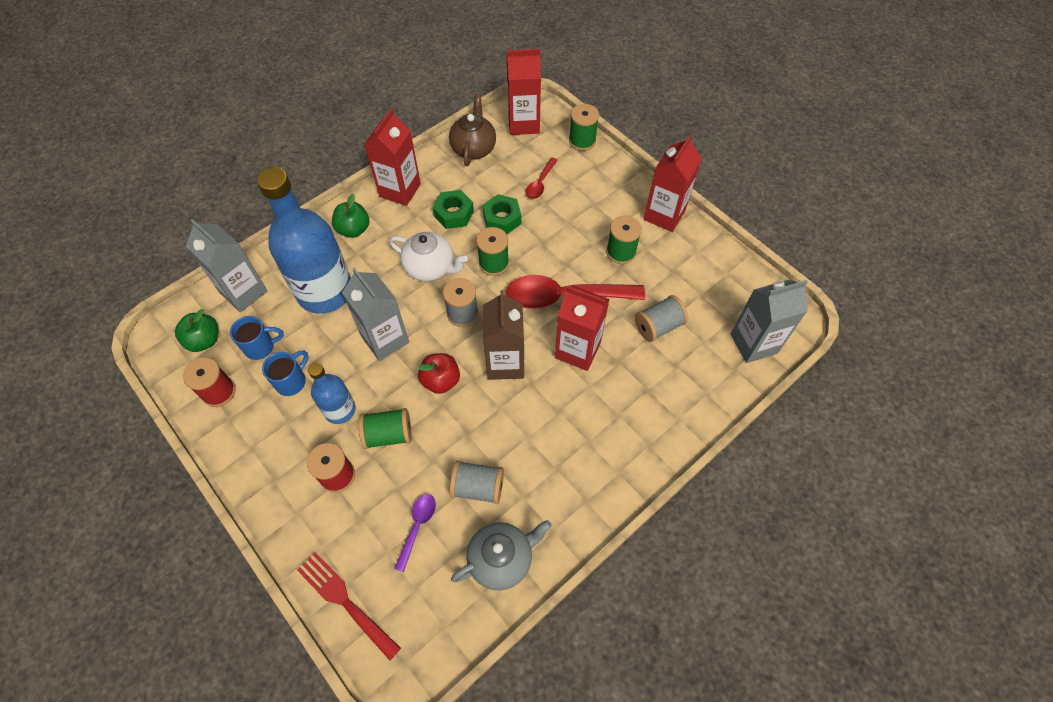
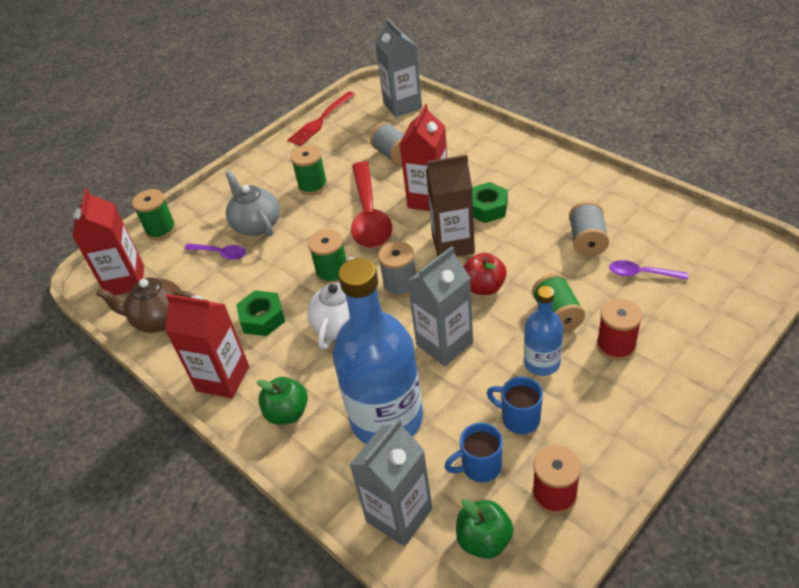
camera: 90 degrees left, 15 degrees down
blue mug [230,316,284,360] -> blue mug turned 90 degrees counterclockwise [444,423,503,482]
red fork [297,552,401,660] -> red fork moved to [287,91,355,146]
grey teapot [451,520,552,590] -> grey teapot moved to [226,171,280,236]
green nut [483,194,521,234] -> green nut moved to [472,182,508,223]
red spoon [525,157,558,199] -> purple spoon [184,244,246,260]
red carton [644,135,702,232] -> none

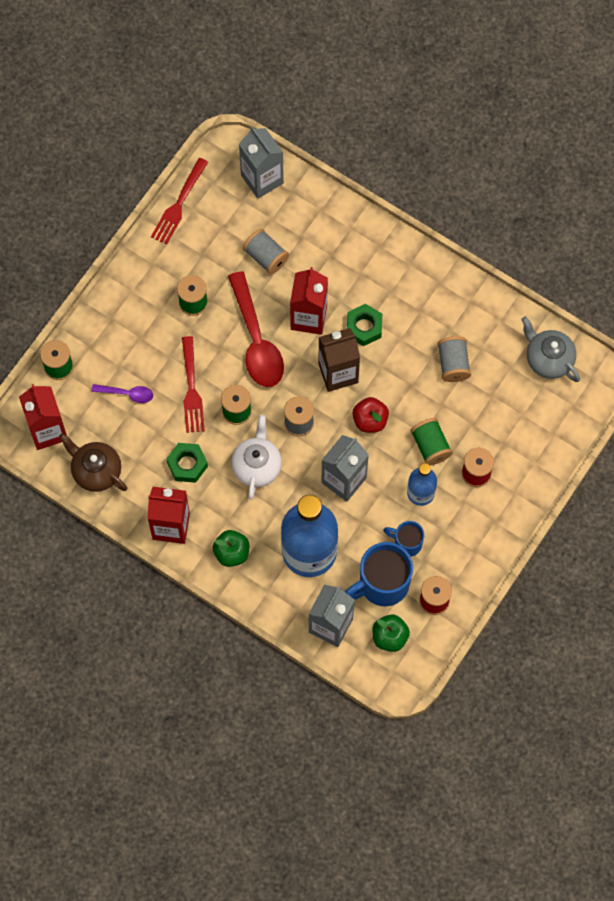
camera: 15 degrees left, 25 degrees up
brown teapot [96,277,196,333] -> brown teapot turned 45 degrees clockwise [59,433,127,492]
grey teapot [226,171,280,236] -> grey teapot moved to [521,316,580,382]
blue mug [444,423,503,482] -> blue mug [345,542,413,606], size x1.79
purple spoon [609,260,688,280] -> none
none -> red fork [182,336,205,433]

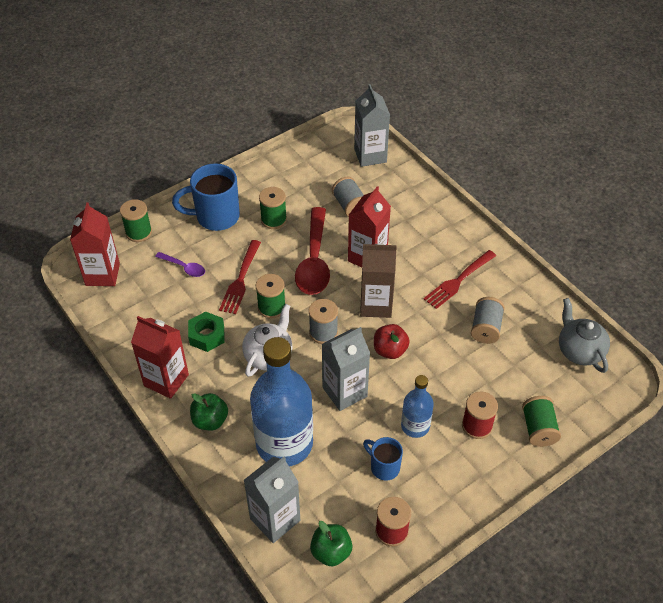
camera: 20 degrees right, 20 degrees down
brown teapot [59,433,127,492] -> none
red fork [151,158,208,245] -> red fork moved to [424,250,496,309]
blue mug [345,542,413,606] -> blue mug moved to [172,163,240,231]
green nut [347,304,382,346] -> none
green spool [410,418,453,466] -> green spool moved to [522,396,561,447]

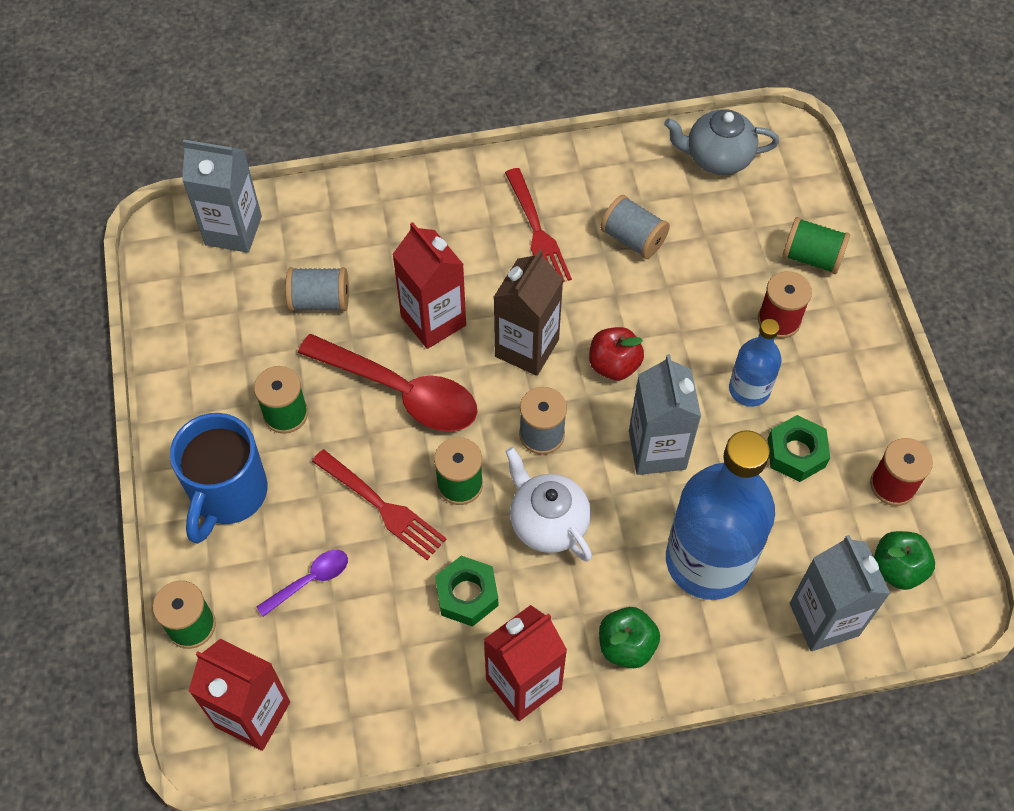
camera: 65 degrees left, 10 degrees up
blue mug [363,437,403,481] -> green nut [767,415,830,482]

